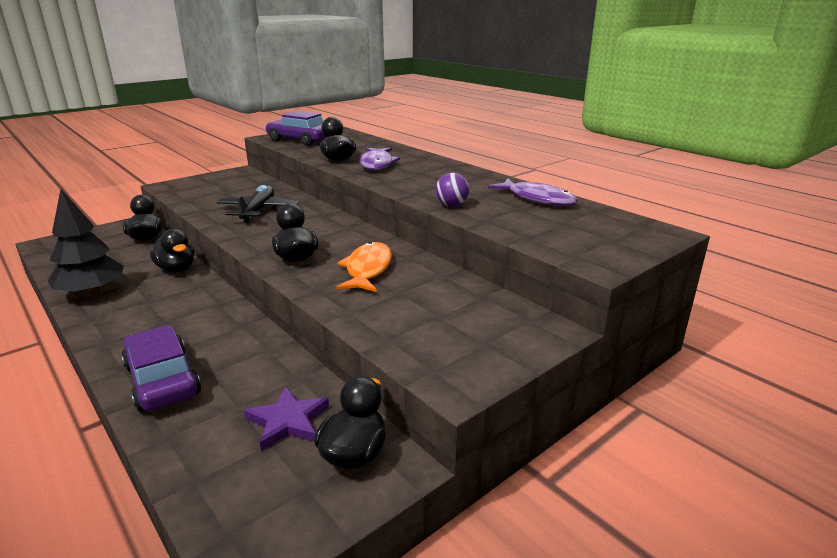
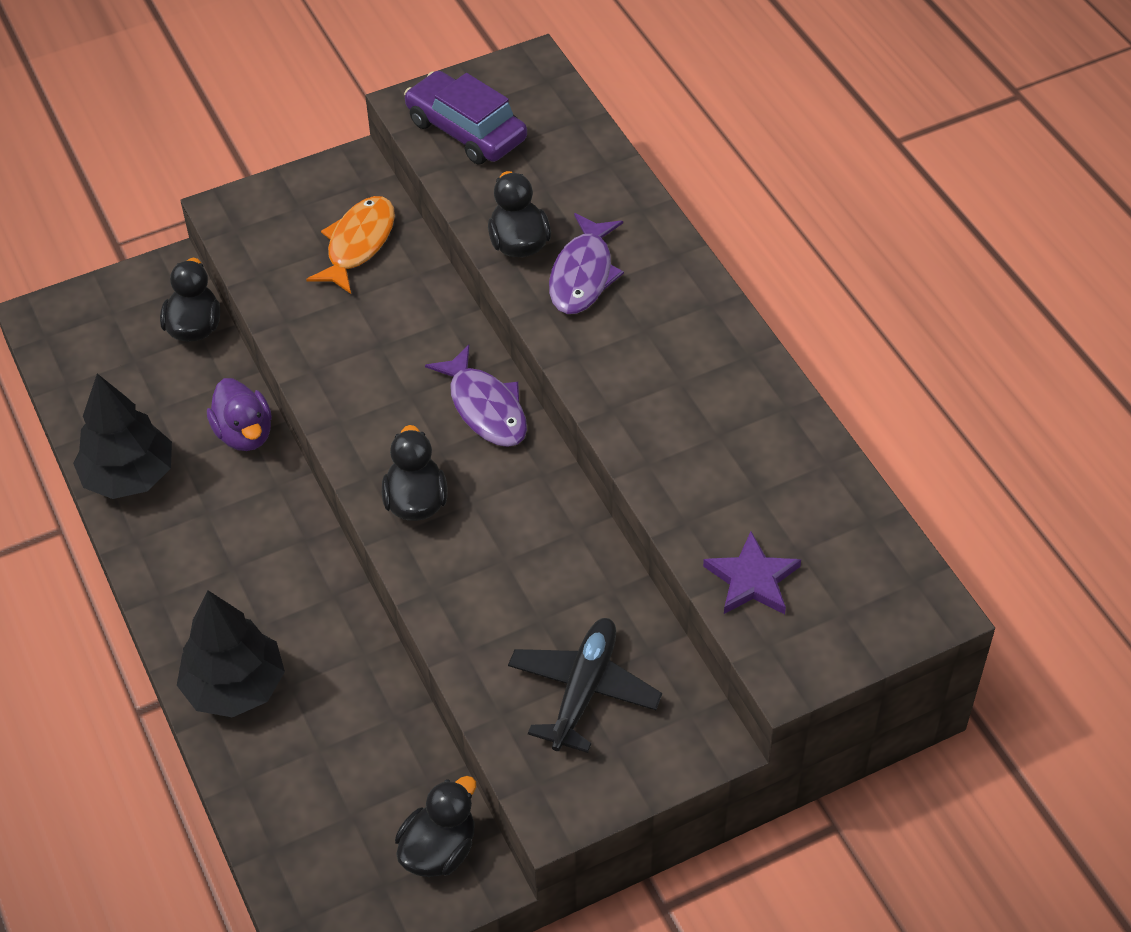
camera: 15 degrees right, 25 degrees up
purple car [122,326,201,412] -> black tree [177,591,285,718]
black duck [150,229,195,272] -> purple duck [207,378,272,451]
black plane [217,185,299,223] -> black plane moved to [508,618,662,753]
purple star [244,387,329,451] -> purple star moved to [703,532,801,614]
orange fish [336,242,392,292] -> orange fish moved to [306,196,395,294]
purple ball [436,173,469,206] -> none
purple fish [488,179,578,206] -> purple fish moved to [425,345,527,447]

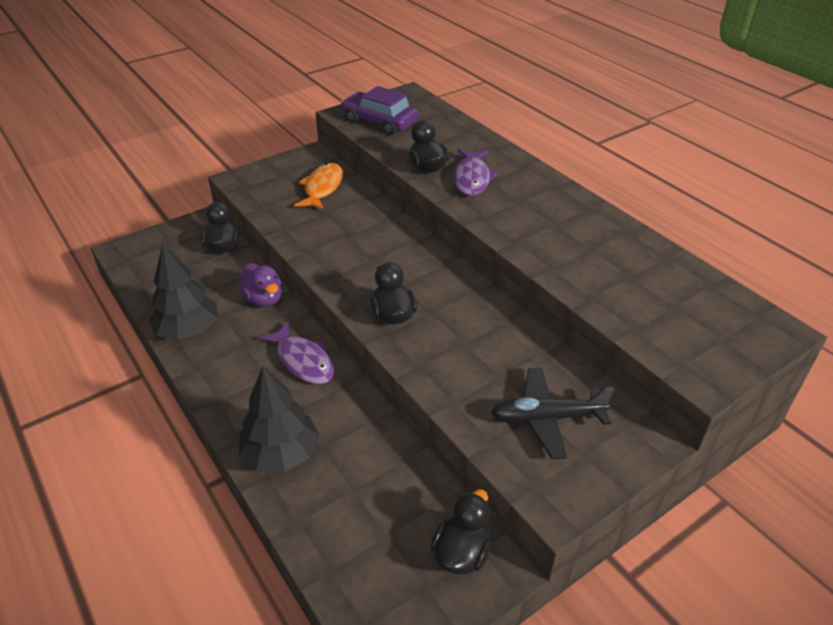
camera: 10 degrees left, 10 degrees down
purple fish [425,345,527,447] -> purple fish moved to [259,322,334,384]
black plane [508,618,662,753] -> black plane turned 105 degrees counterclockwise [491,367,614,459]
purple star [703,532,801,614] -> none

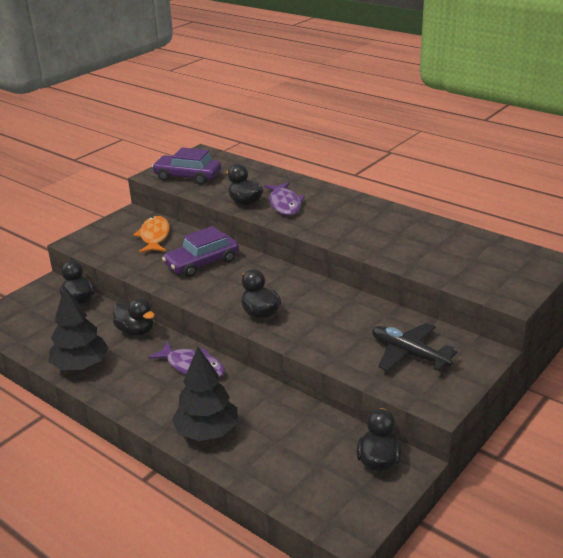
camera: 15 degrees left, 10 degrees down
purple duck [238,263,282,307] -> black duck [113,298,155,335]
black plane [491,367,614,459] -> black plane turned 60 degrees clockwise [372,323,457,371]
none -> purple car [162,226,239,277]

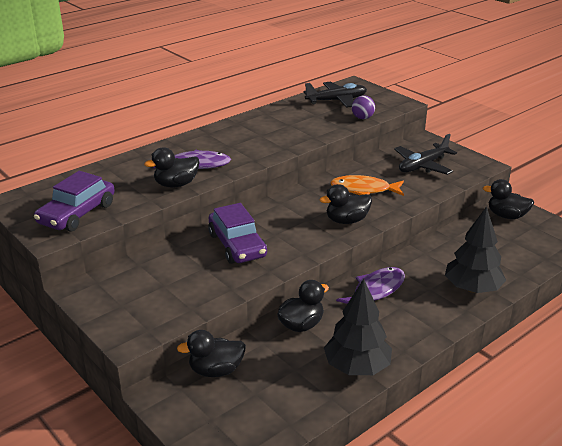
camera: 80 degrees left, 0 degrees up
orange fish [133,216,170,253] -> orange fish moved to [330,175,404,196]
none -> black plane [303,82,367,108]
none -> purple ball [352,95,375,119]

